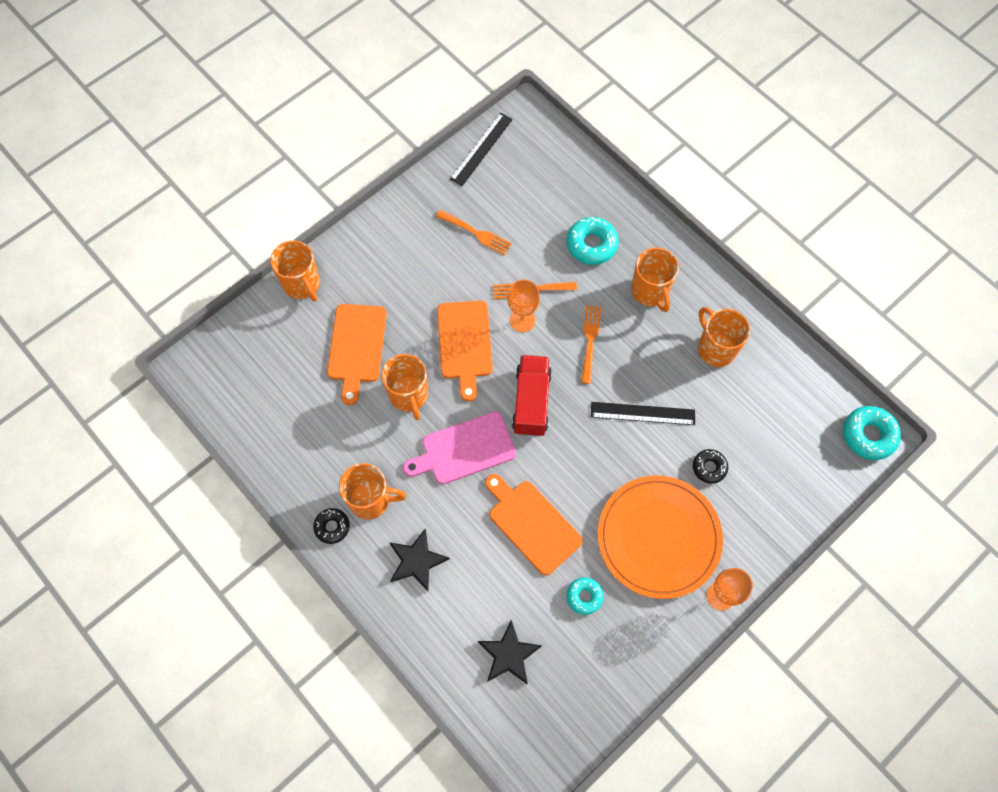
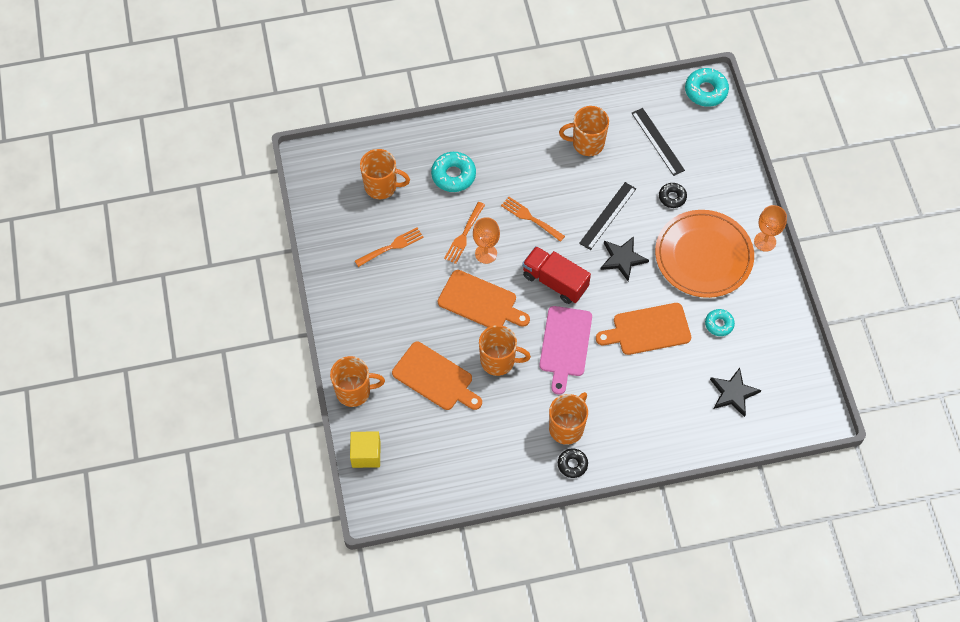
camera: 60 degrees left, 5 degrees down
black star [389,529,450,591] -> black star moved to [600,236,649,281]
black ruler [450,113,513,186] -> black ruler moved to [632,108,685,176]
orange mug [631,248,679,312] -> orange mug moved to [360,149,410,199]
none -> yellow cube [350,431,381,468]

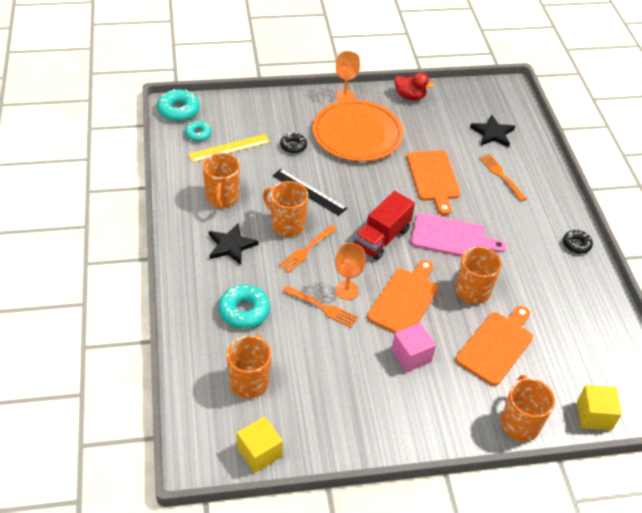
camera: 90 degrees left, 15 degrees down
orange fork [355,227,424,267] -> orange fork moved to [479,154,527,201]
orange mug [549,392,588,445] -> orange mug moved to [263,181,308,237]
black star [600,236,649,281] -> black star moved to [209,223,259,265]
black ruler [632,108,685,176] -> yellow ruler [188,134,270,163]
turquoise donut [705,309,735,336] -> turquoise donut moved to [185,120,212,141]
none -> yellow cube [237,417,283,473]
none -> pink cube [391,323,436,372]
none -> red duck [394,72,434,100]

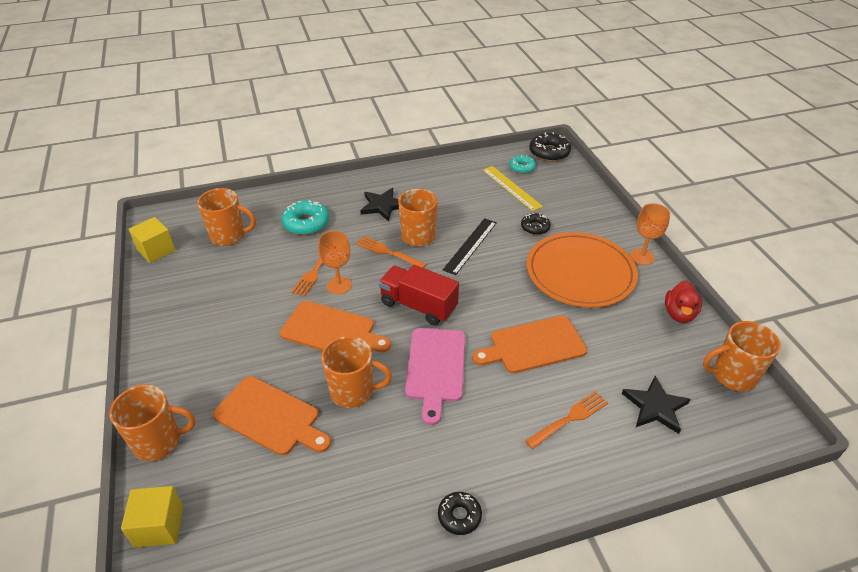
camera: 85 degrees right, 5 degrees down
turquoise donut [157,89,200,121] -> black donut [529,132,571,162]
orange mug [202,153,240,209] -> orange mug moved to [703,321,781,392]
pink cube [391,323,436,372] -> none

